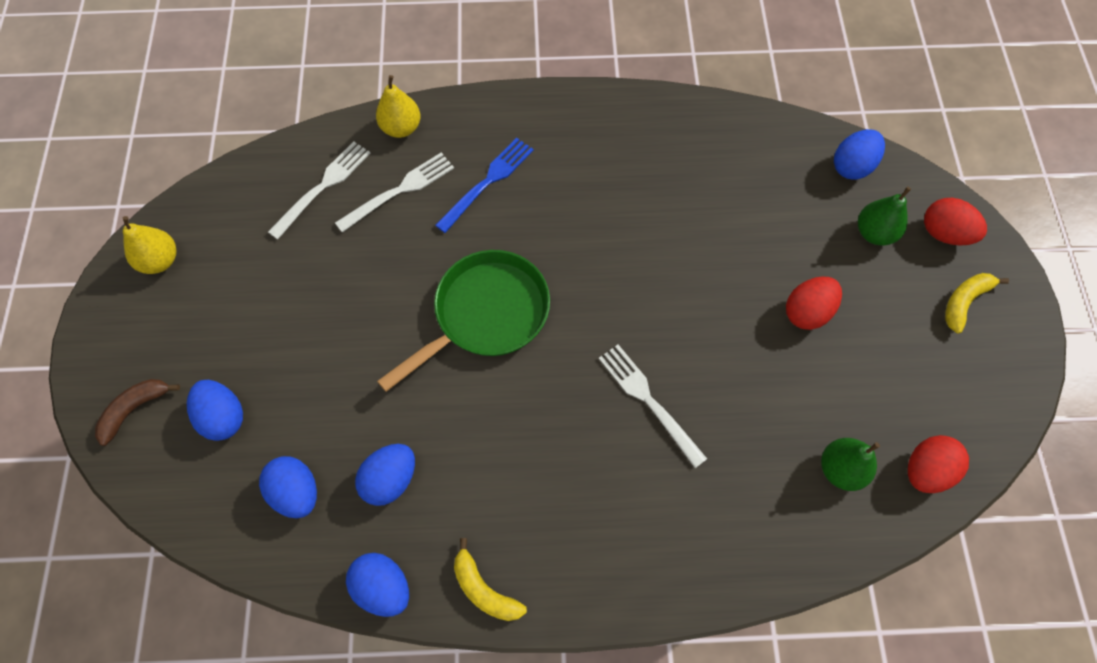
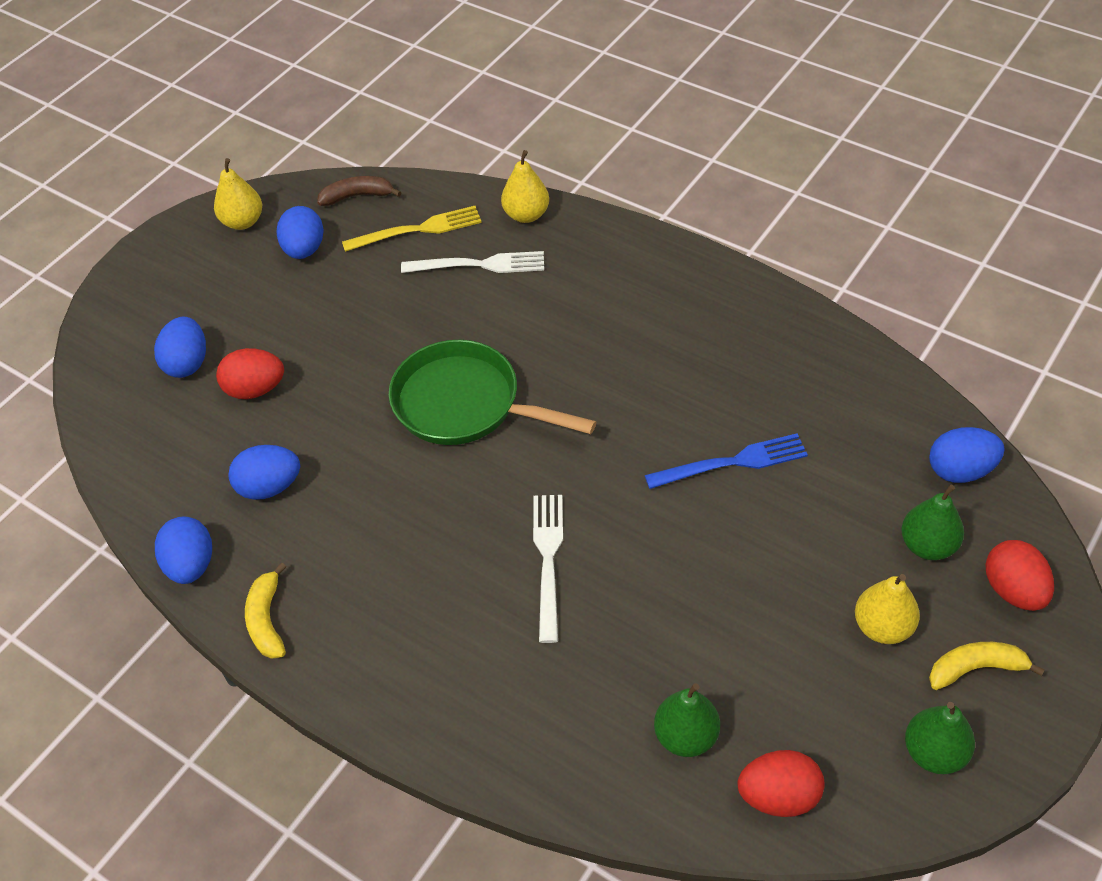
camera: 40 degrees right, 15 degrees down
brown banana [95,379,180,446] -> brown banana moved to [317,176,401,206]
blue egg [259,456,317,518] -> blue egg moved to [276,206,324,259]
white fork [268,141,371,239] -> yellow fork [342,206,482,252]
green pan [377,250,550,392] -> green pan turned 150 degrees counterclockwise [389,340,596,445]
blue fork [435,138,534,233] -> blue fork moved to [645,433,808,489]
red egg [786,276,842,330] -> red egg moved to [216,348,284,399]
none -> yellow pear [855,574,920,644]
none -> green pear [905,702,975,774]

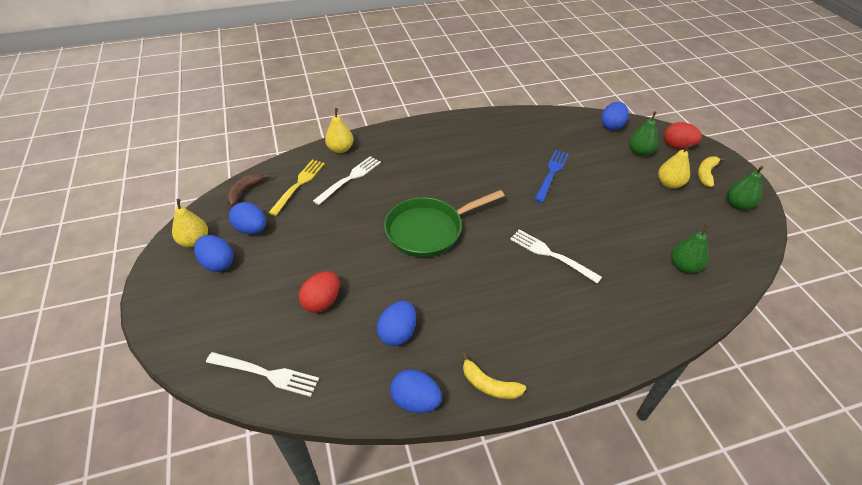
camera: 55 degrees left, 5 degrees down
blue egg [154,317,206,378] -> blue egg moved to [194,235,233,272]
red egg [738,750,825,817] -> none
none -> white fork [206,352,319,397]

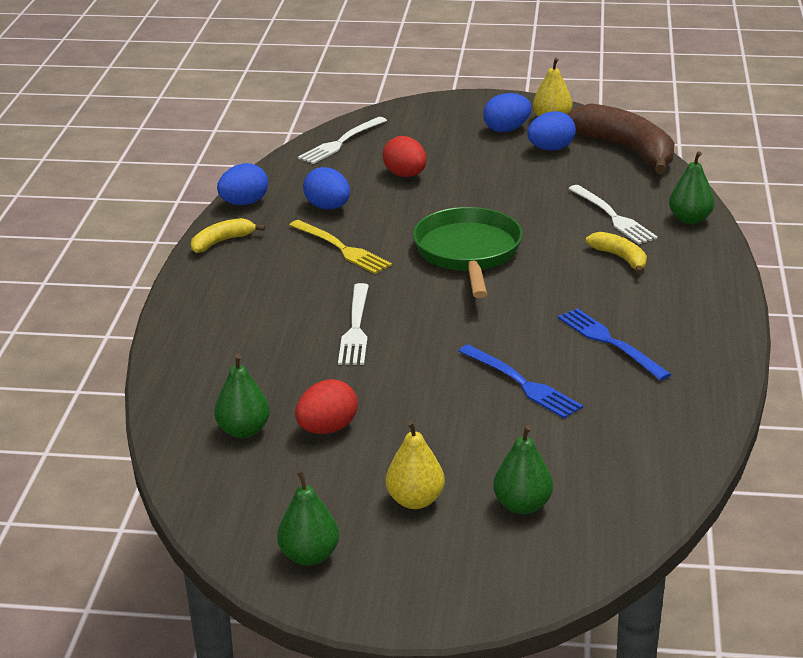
camera: 115 degrees right, 15 degrees down
brown banana [226,173,271,206] -> brown banana [567,104,675,174], size x2.03
yellow fork [268,160,325,216] -> yellow fork moved to [289,220,392,274]
yellow pear [325,108,353,153] -> green pear [669,151,715,224]
white fork [510,229,602,284] -> white fork turned 120 degrees clockwise [338,283,369,365]
blue egg [601,102,629,130] -> none
red egg [664,122,702,149] -> red egg moved to [295,379,358,434]
yellow banana [698,156,725,187] -> yellow banana moved to [586,232,647,274]
none -> blue fork [558,308,672,381]

